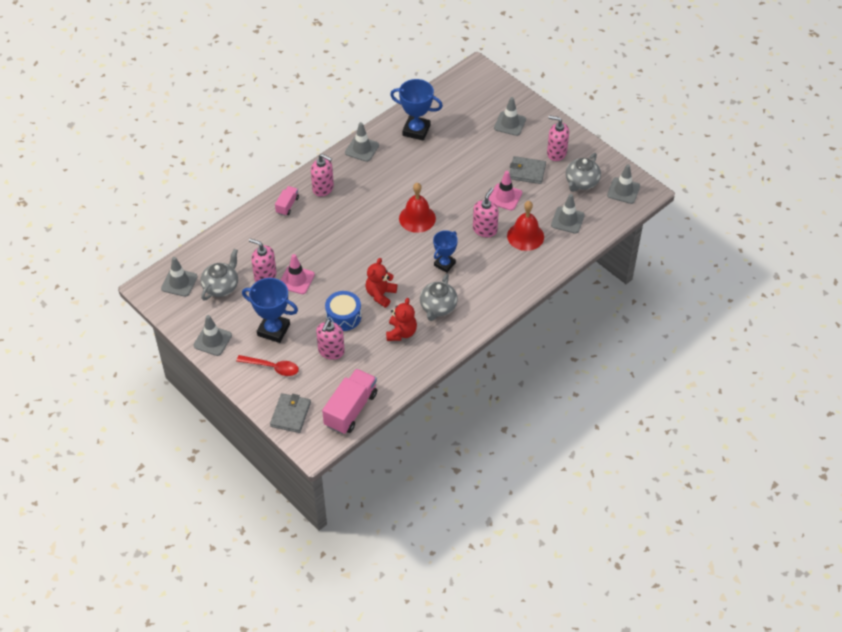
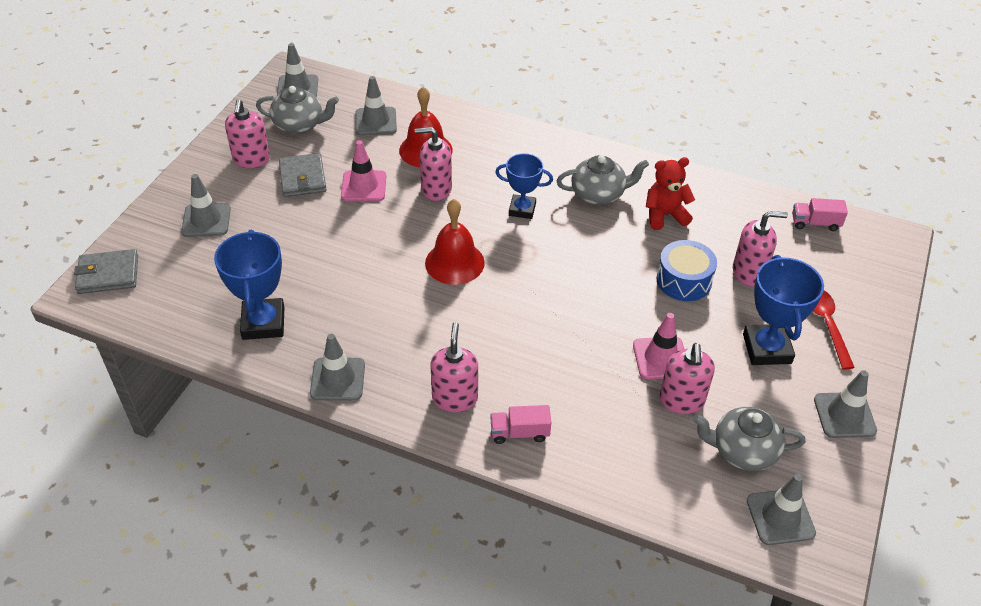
camera: 115 degrees left, 5 degrees down
grey wallet [270,393,311,433] -> grey wallet moved to [74,249,138,294]
pink truck [322,369,377,434] -> pink truck [792,198,848,231], size x0.53
red teddy bear [366,258,397,308] -> none

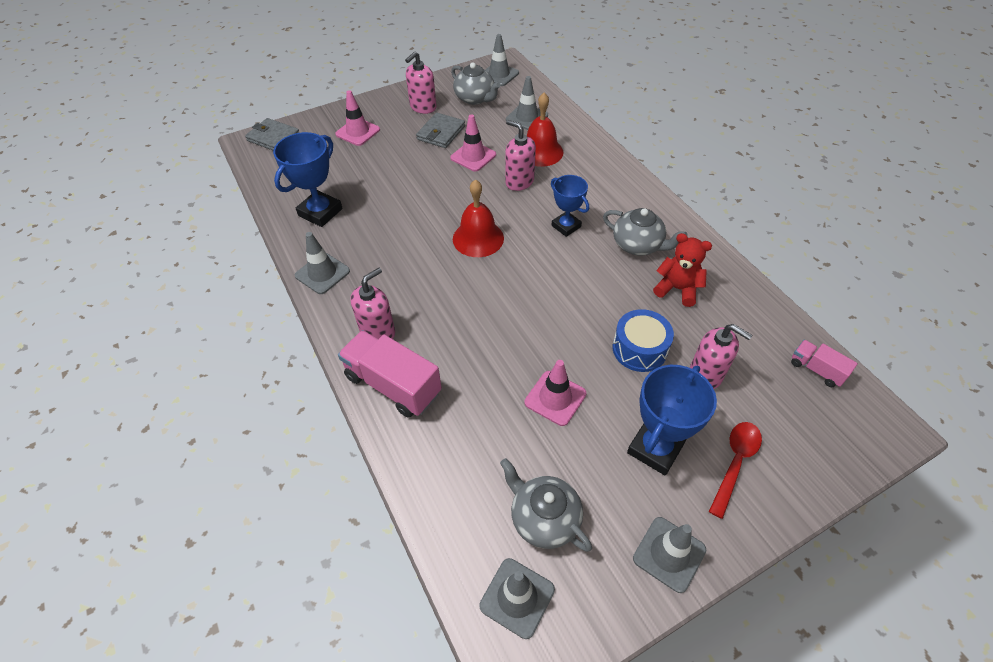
camera: 40 degrees right, 5 degrees up
grey traffic cone [181,174,231,237] -> pink traffic cone [335,90,380,146]
pink truck [490,405,551,444] -> pink truck [338,330,442,418], size x1.89
pink soap dispenser [659,343,715,414] -> none

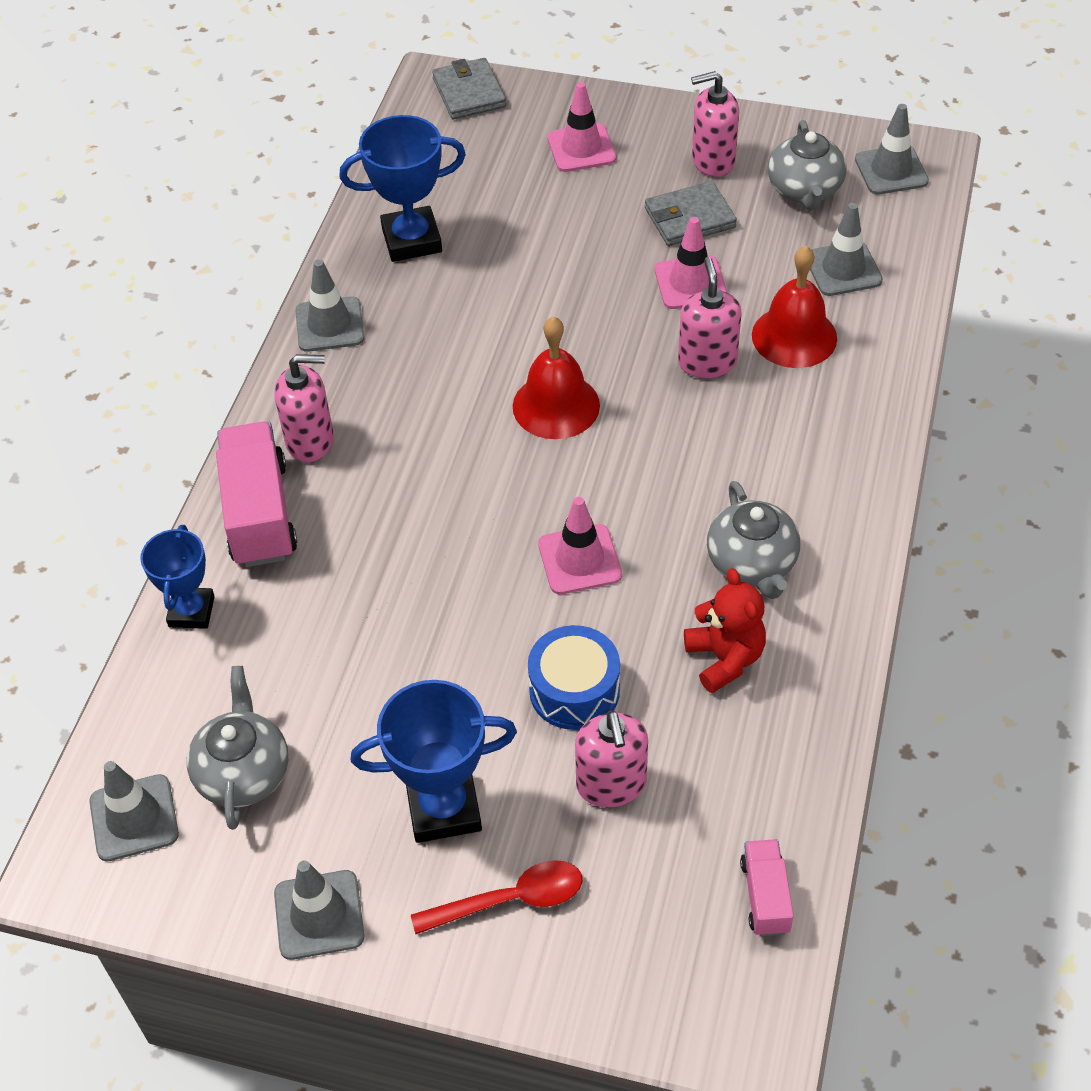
camera: 45 degrees right, 0 degrees up
pink traffic cone [525,360,587,426] -> pink traffic cone moved to [538,497,622,594]
blue trophy [551,175,589,237] -> blue trophy moved to [140,525,215,629]

